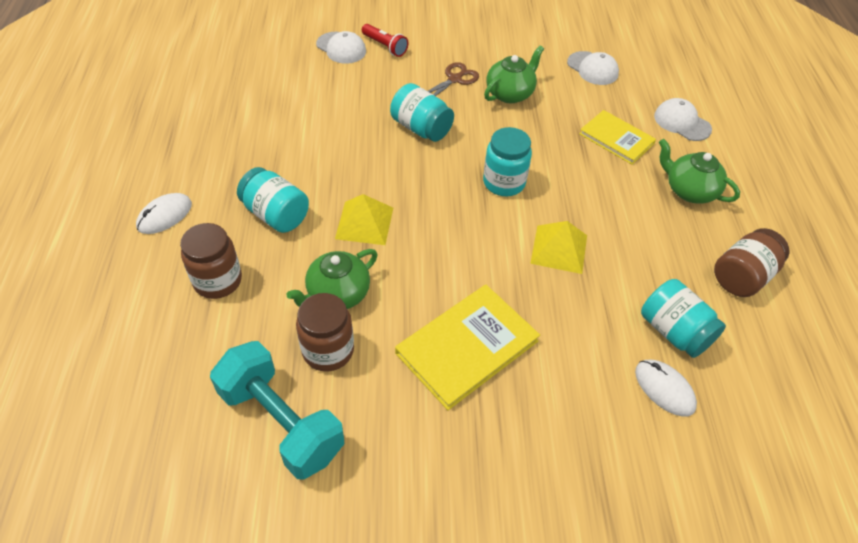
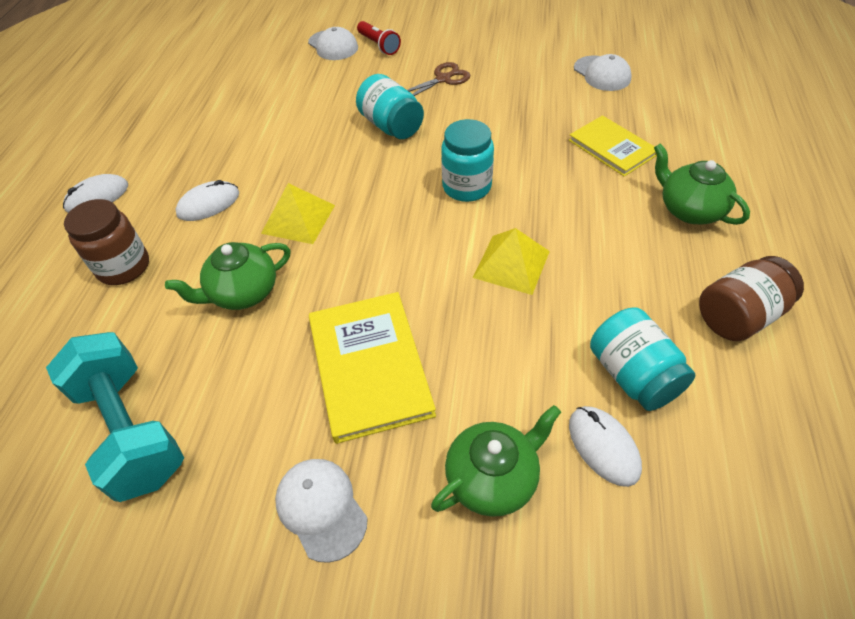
camera: 15 degrees right, 0 degrees up
turquoise jar [237,167,309,233] -> white mouse [175,180,239,221]
brown jar [296,293,354,372] -> none
yellow book [395,285,540,410] -> yellow book turned 75 degrees counterclockwise [309,292,436,444]
green teapot [484,46,544,103] -> green teapot moved to [431,405,561,517]
white cap [654,98,712,141] -> white cap moved to [275,459,368,563]

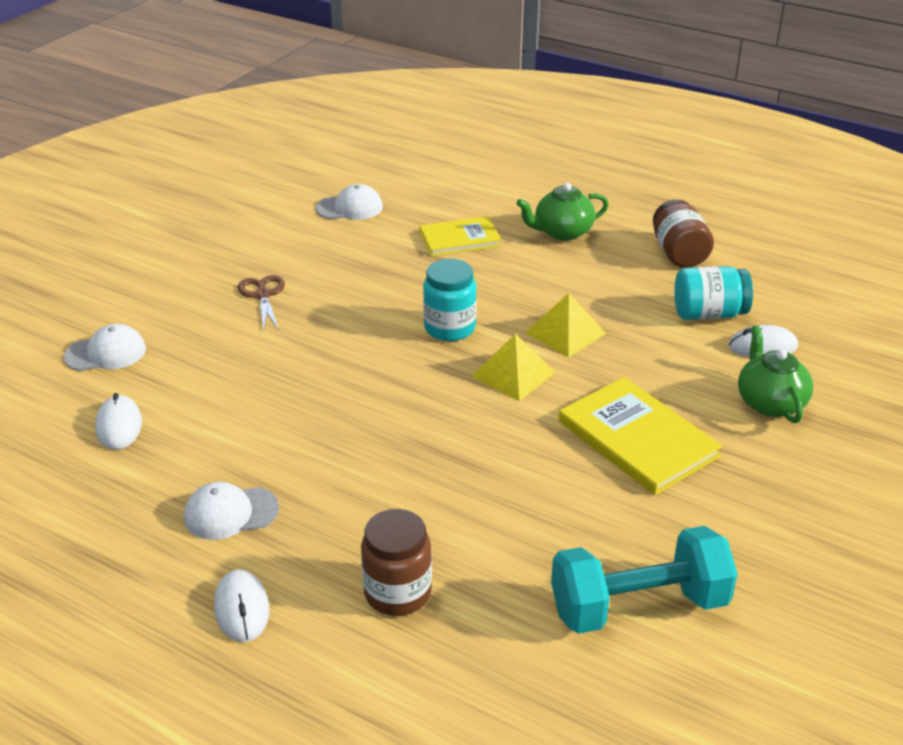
camera: 70 degrees left, 15 degrees down
green teapot [165,242,291,310] -> none
white mouse [175,180,239,221] -> white mouse moved to [95,393,142,450]
yellow pyramid [261,183,335,244] -> yellow pyramid moved to [472,334,556,401]
white cap [275,459,368,563] -> white cap moved to [184,482,279,540]
yellow book [309,292,436,444] -> yellow book turned 45 degrees clockwise [559,377,722,495]
turquoise jar [356,74,424,139] -> none
red flashlight [357,21,401,55] -> none

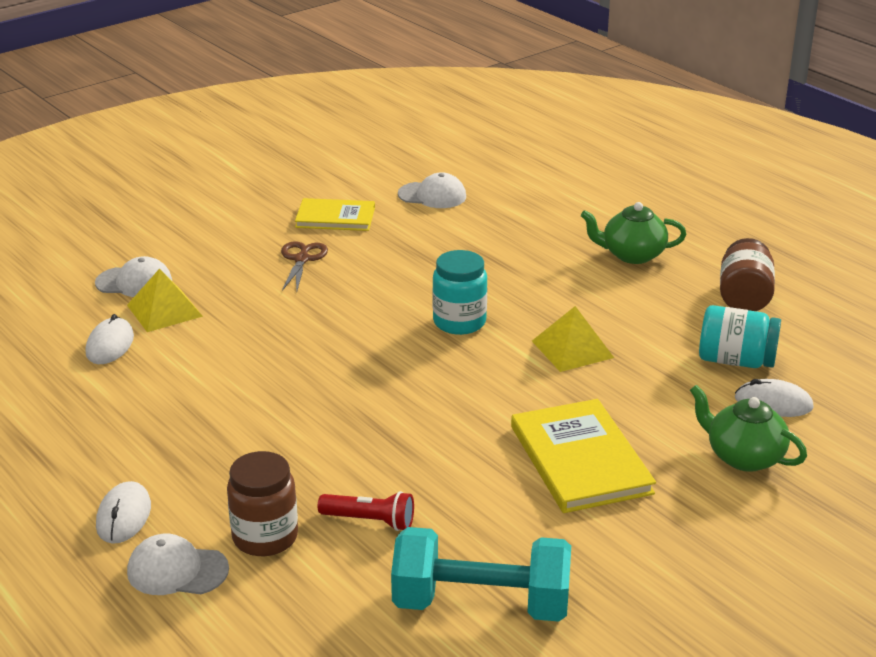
camera: 20 degrees right, 5 degrees down
white cap [184,482,279,540] -> white cap moved to [127,534,229,595]
yellow book [419,216,501,256] -> yellow book moved to [295,198,375,231]
yellow pyramid [472,334,556,401] -> yellow pyramid moved to [127,268,203,332]
green teapot [738,325,813,423] -> green teapot turned 60 degrees counterclockwise [690,385,807,472]
none -> red flashlight [318,491,414,531]

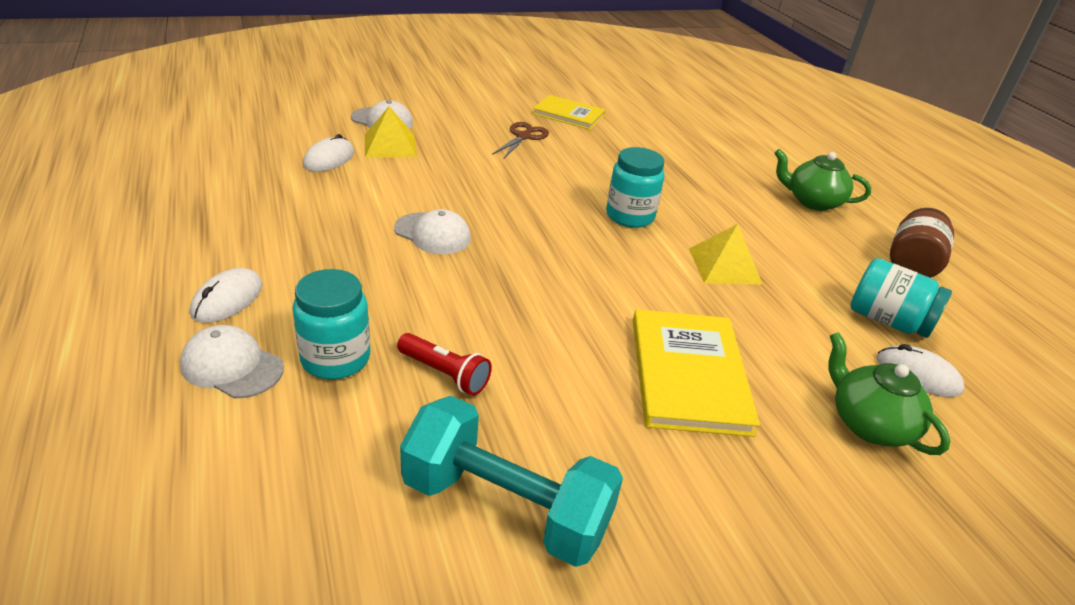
camera: 15 degrees right, 5 degrees up
brown jar [227,451,298,556] -> turquoise jar [293,269,370,379]
white cap [398,173,466,208] -> white cap moved to [394,209,471,254]

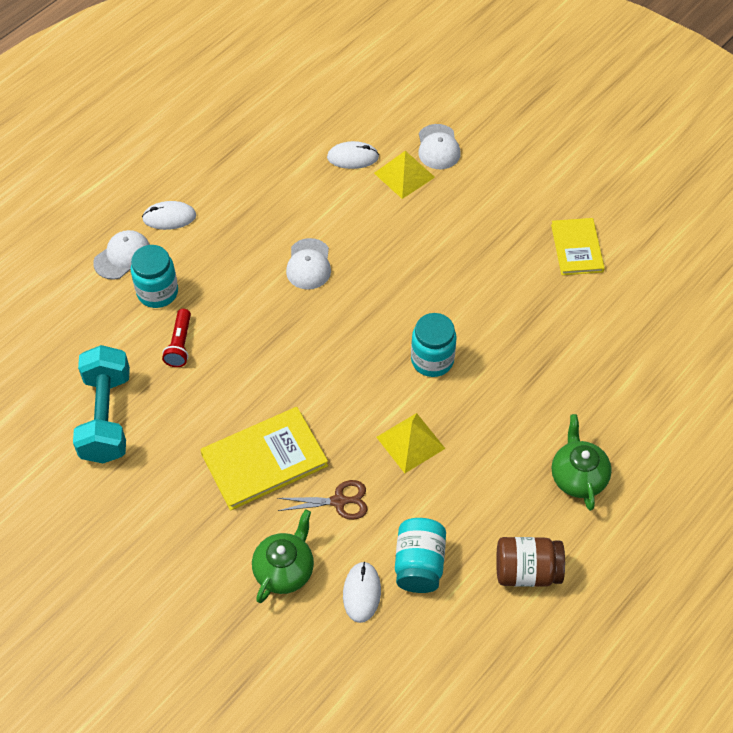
camera: 65 degrees right, 20 degrees up
white cap [180,325,284,398] -> white cap turned 45 degrees clockwise [93,230,150,280]
brown scissors [492,122,549,158] -> brown scissors moved to [277,480,368,520]

